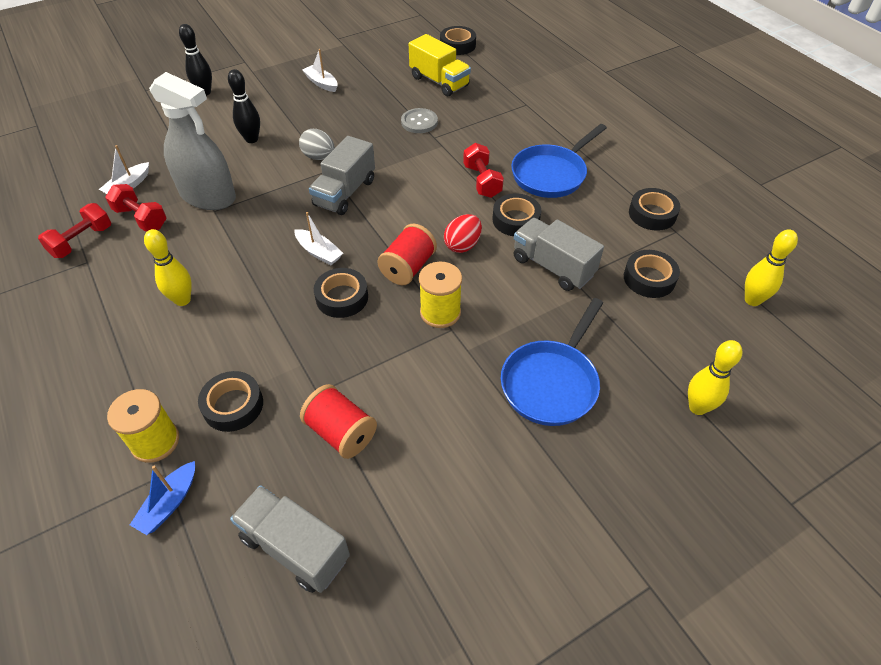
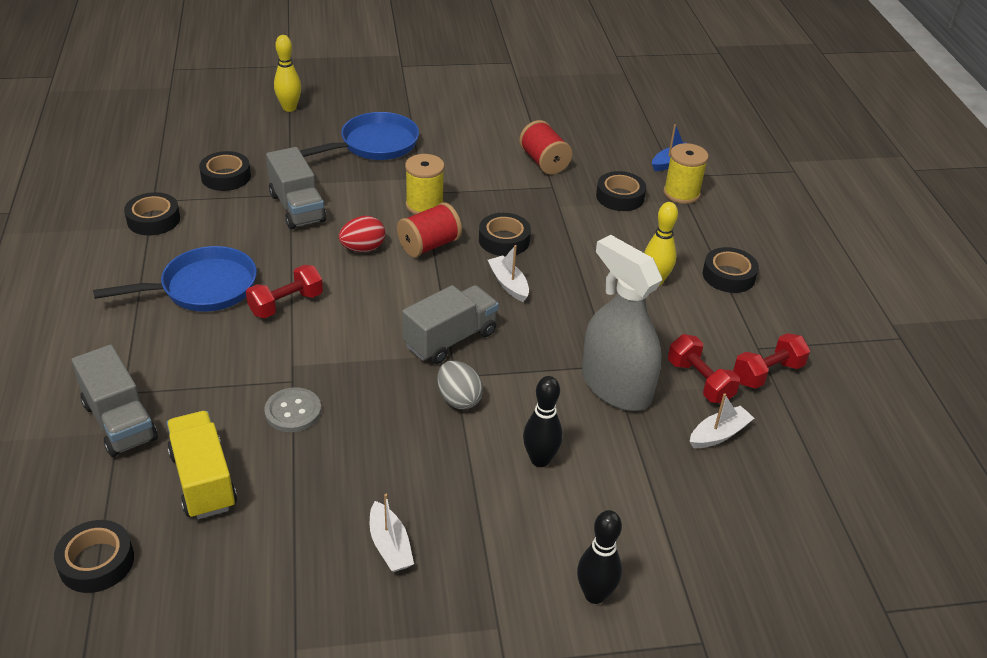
camera: 160 degrees left, 10 degrees down
grey truck [230,485,350,593] -> grey truck moved to [71,345,158,457]
red dumbbell [463,143,504,198] -> red dumbbell turned 45 degrees clockwise [246,265,323,318]
black tape [492,193,541,236] -> black tape moved to [703,247,759,293]
yellow bowling pin [745,230,798,306] -> none

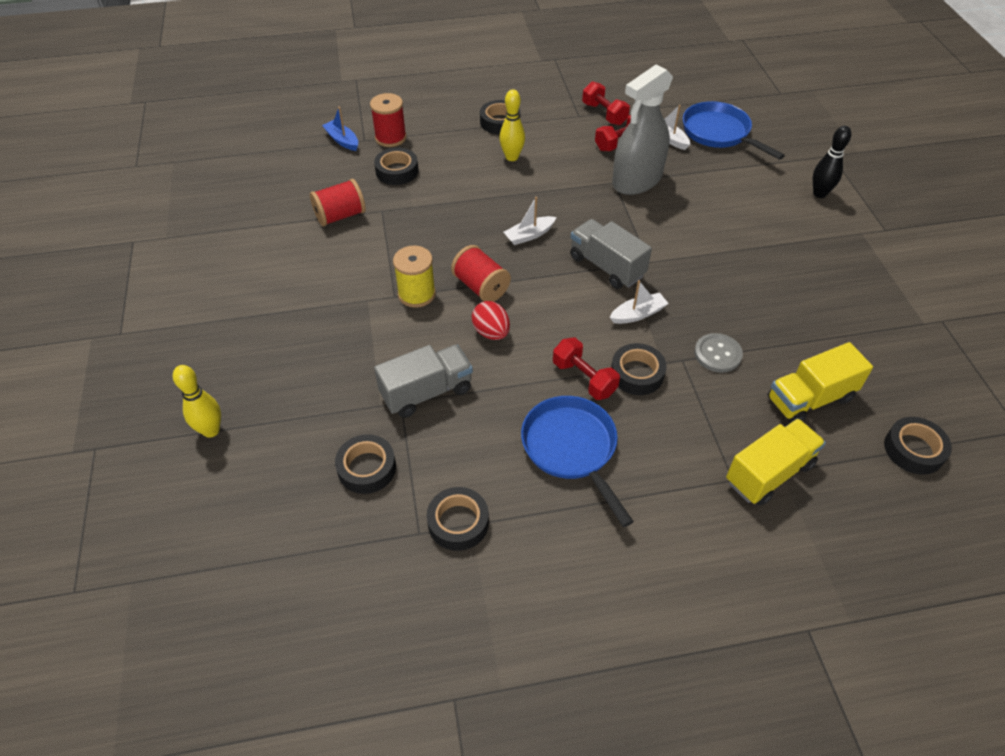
camera: 90 degrees left, 10 degrees up
grey truck [71,345,158,457] -> yellow truck [726,418,826,506]
blue pan [300,112,419,160] -> blue pan moved to [683,101,785,160]
white boat [370,494,414,572] -> white boat moved to [609,280,669,324]
grey egg [437,361,483,409] -> none
black tape [479,213,531,256] -> black tape moved to [611,343,667,395]
black bowling pin [523,376,563,467] -> none
yellow spool [664,143,709,204] -> red spool [370,93,407,147]

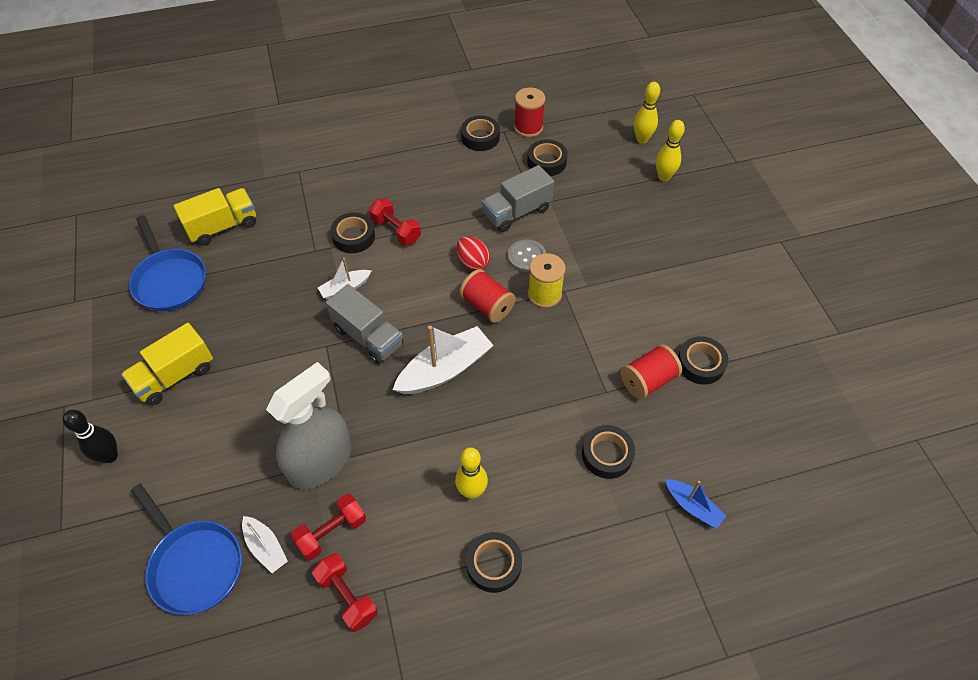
camera: 175 degrees right, 5 degrees up
red spool [370,93,407,147] -> red spool moved to [514,87,545,137]
white boat [504,197,556,245] -> white boat [393,326,494,394], size x1.82
blue pan [521,396,634,527] -> blue pan moved to [129,215,206,311]
grey button [694,333,743,373] -> grey button moved to [508,239,546,272]
yellow truck [726,418,826,506] -> yellow truck moved to [121,323,213,406]
black tape [884,417,952,475] -> black tape moved to [678,336,728,385]
none -> yellow bowling pin [634,82,660,144]

